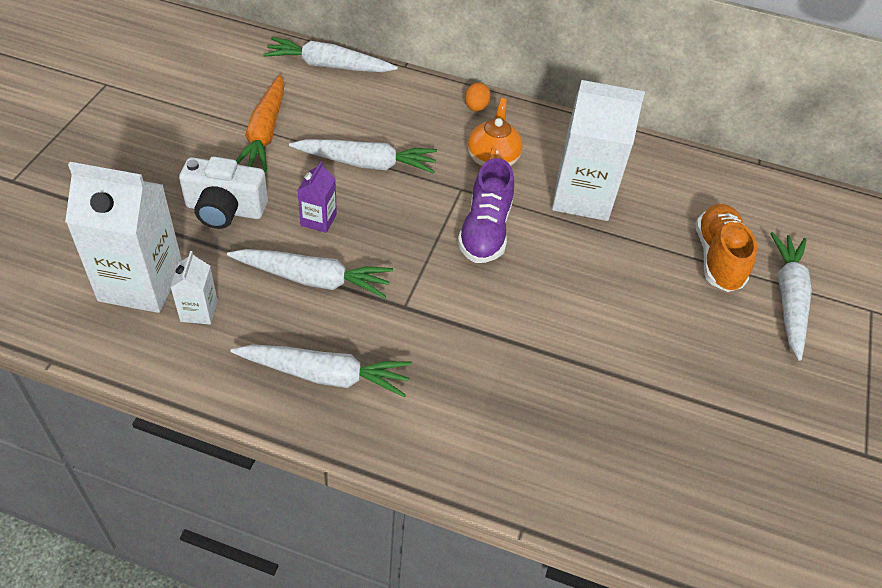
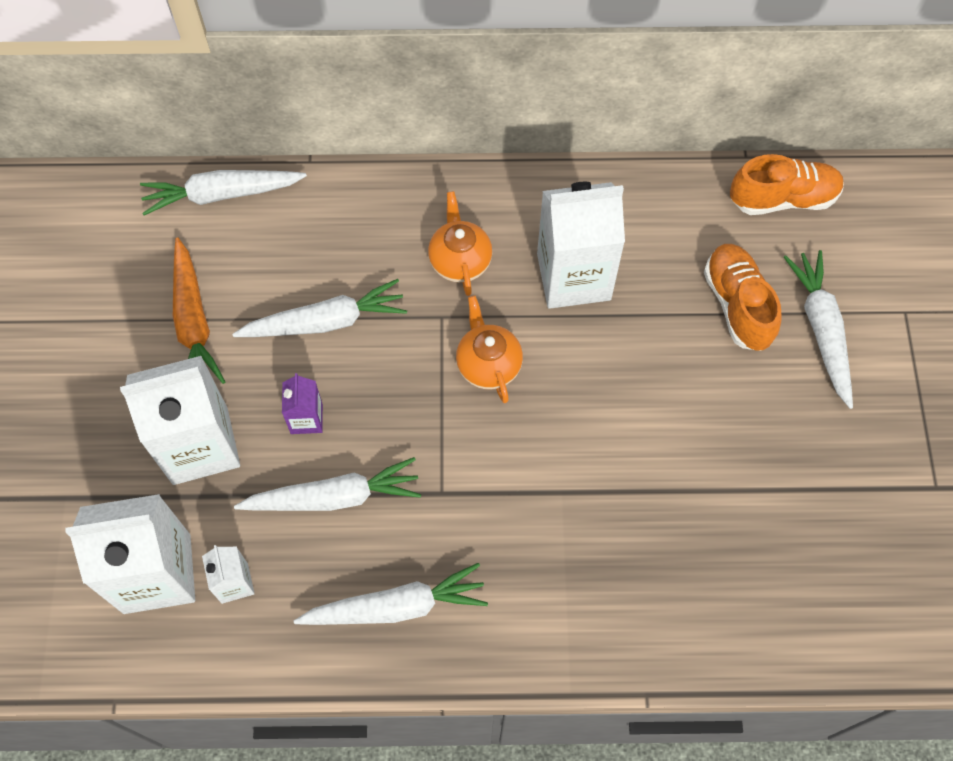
camera: 15 degrees left, 15 degrees up
white camera [179,156,268,229] -> white carton [120,356,240,485]
purple shoe [458,158,514,263] -> orange teapot [456,296,523,403]
orange egg [465,83,491,111] -> none
none -> orange shoe [730,154,844,215]

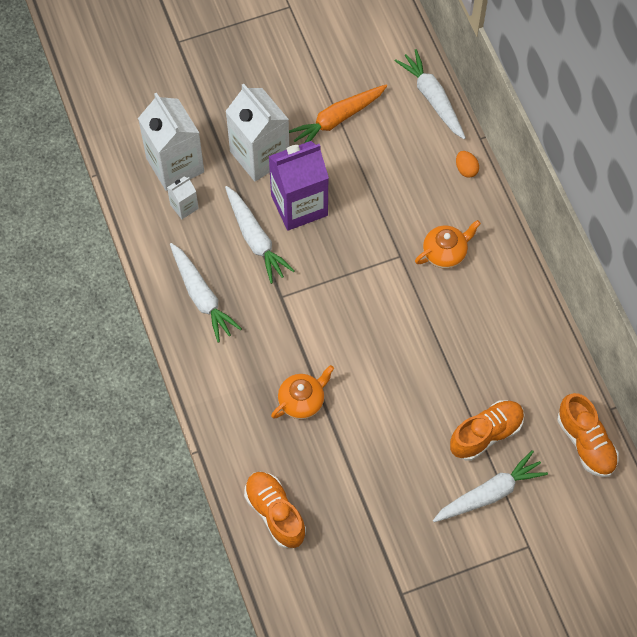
camera: 70 degrees right, 0 degrees up
white carrot [233,279,407,337] -> none
purple carton [282,373,323,434] -> purple carton [268,141,329,231], size x2.13
orange teapot [456,296,523,403] -> orange teapot moved to [271,365,334,419]
white carton [537,182,625,309] -> none
none -> orange shoe [244,472,306,548]
none -> orange egg [456,151,479,178]

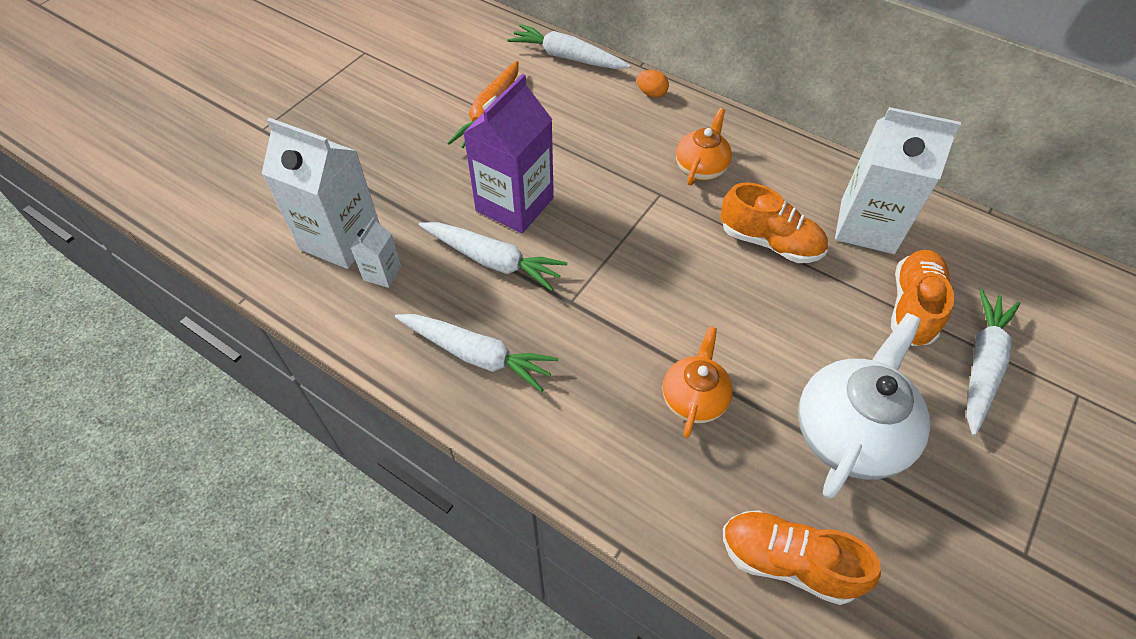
camera: 35 degrees left, 10 degrees down
white carton [225,84,289,181] -> white carton moved to [835,107,961,254]
orange shoe [557,393,619,477] -> orange shoe moved to [721,182,828,263]
none -> white teapot [798,313,930,499]

